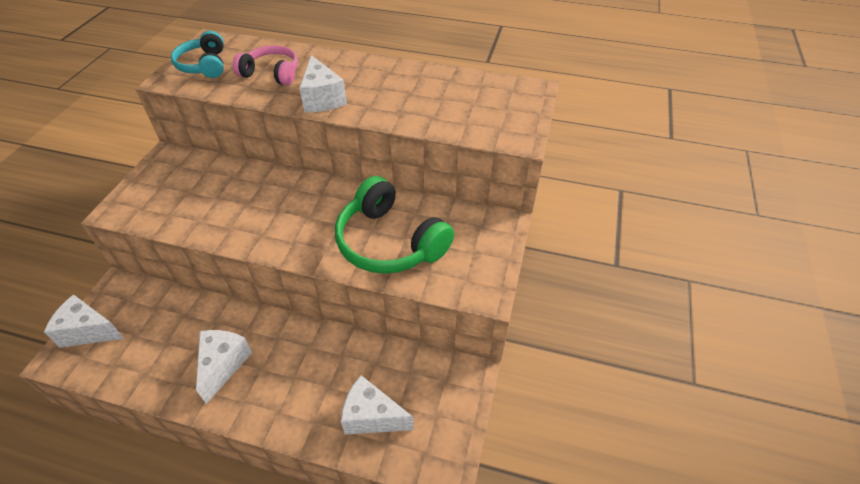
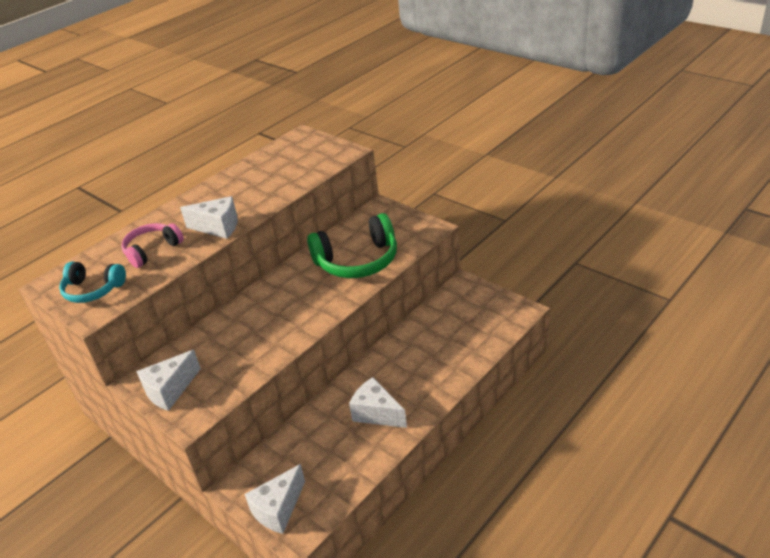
camera: 60 degrees left, 10 degrees down
white cheese [341,375,414,435] -> white cheese moved to [136,350,201,411]

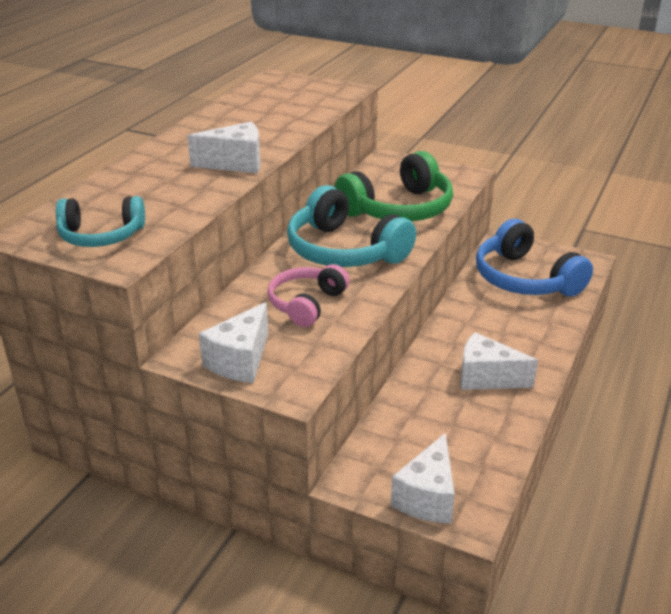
camera: 20 degrees left, 5 degrees down
pink headphones [121,223,184,268] -> pink headphones moved to [268,264,350,327]
none -> turquoise headphones [287,185,416,267]
none -> blue headphones [476,219,593,297]

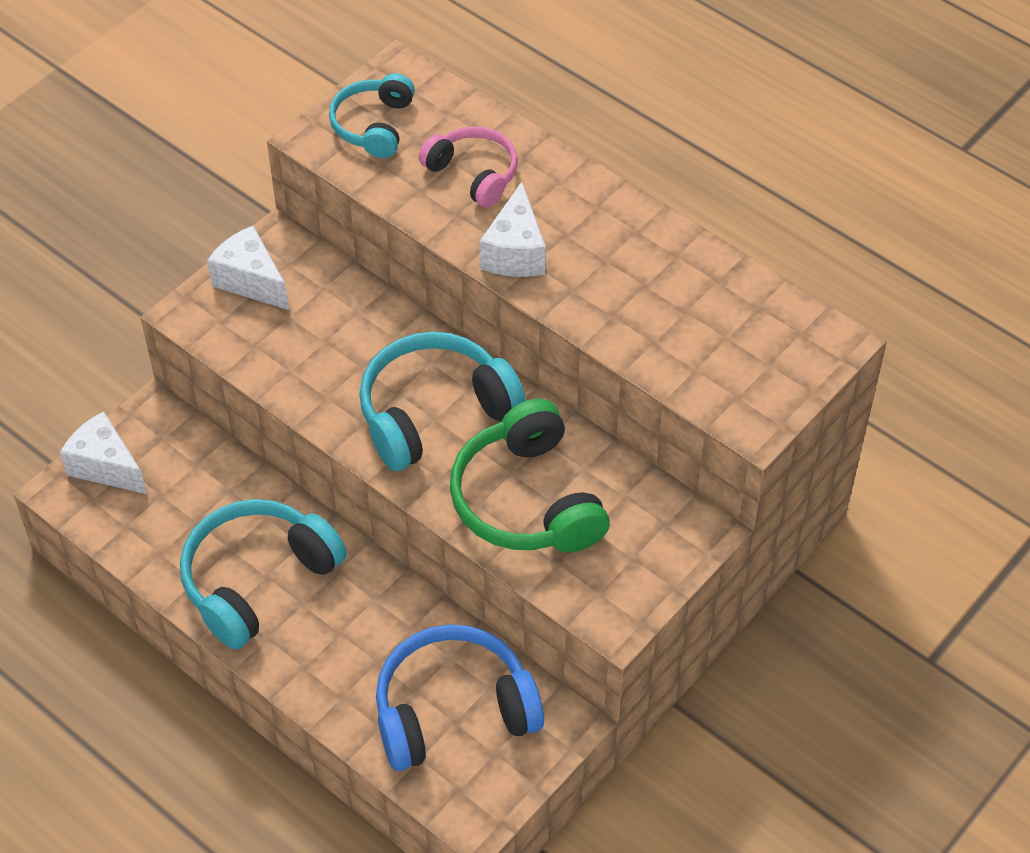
camera: 105 degrees right, 20 degrees up
pink headphones [268,264,350,327] -> pink headphones moved to [419,126,518,207]
white cheese [460,332,538,390] -> turquoise headphones [180,499,347,650]

